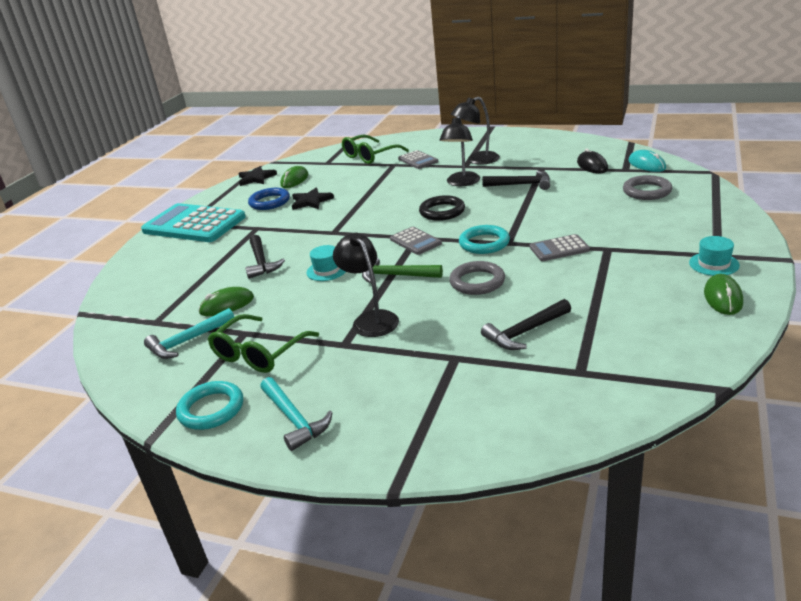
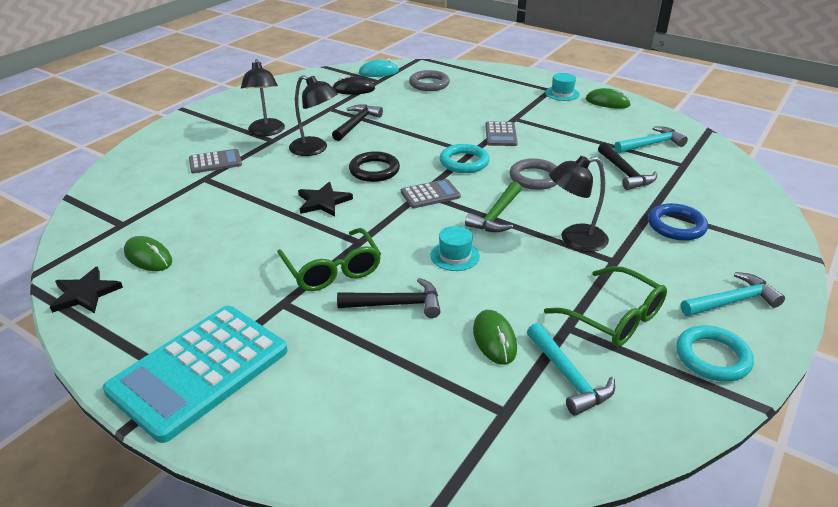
camera: 80 degrees left, 5 degrees up
blue ring [248,188,290,210] -> blue ring moved to [648,203,708,241]
black star [292,187,334,210] -> black star moved to [298,182,353,216]
green glasses [342,135,409,164] -> green glasses moved to [277,228,381,291]
none -> turquoise hammer [614,126,688,153]

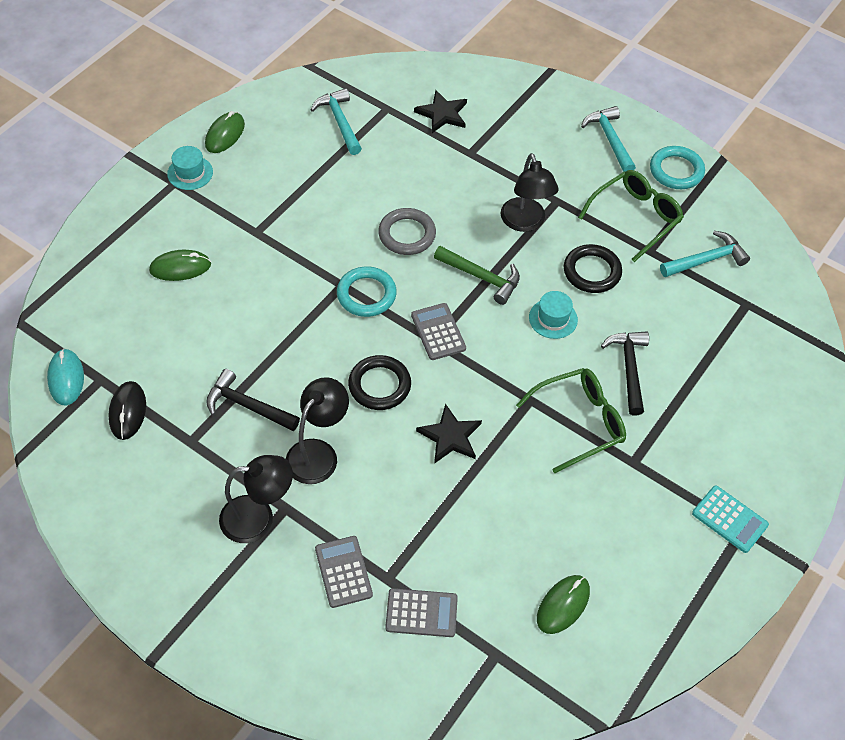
camera: 90 degrees left, 20 degrees up
black star [50,267,123,313] -> black star moved to [414,90,467,133]
turquoise calculator [103,306,288,443] -> turquoise calculator [692,485,769,553], size x0.47
grey ring [409,70,450,91] -> none
green mouse [473,310,517,365] -> green mouse moved to [149,250,211,281]
grey calculator [485,121,518,146] -> grey calculator moved to [385,588,458,637]
black hammer [598,142,657,190] -> none
blue ring [648,203,708,241] -> none
none -> black ring [564,244,622,293]

